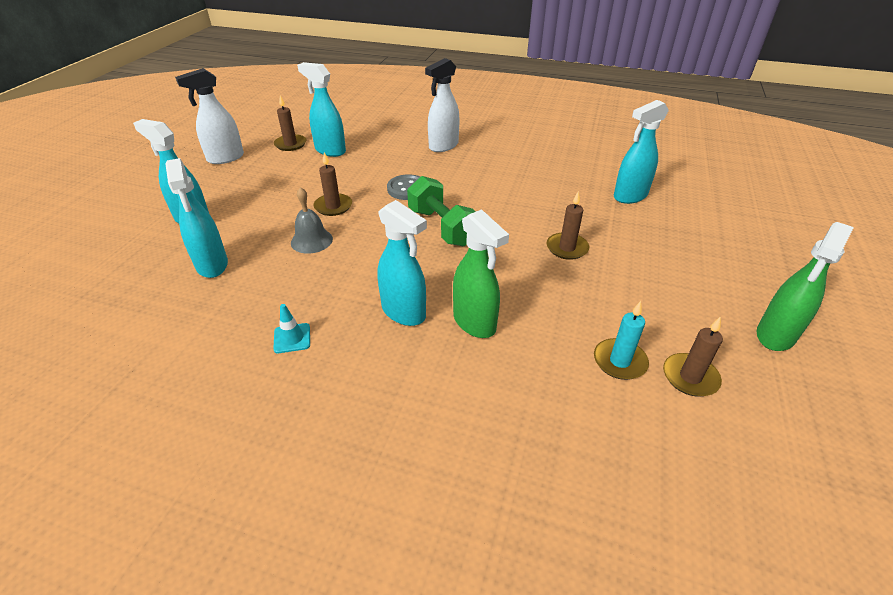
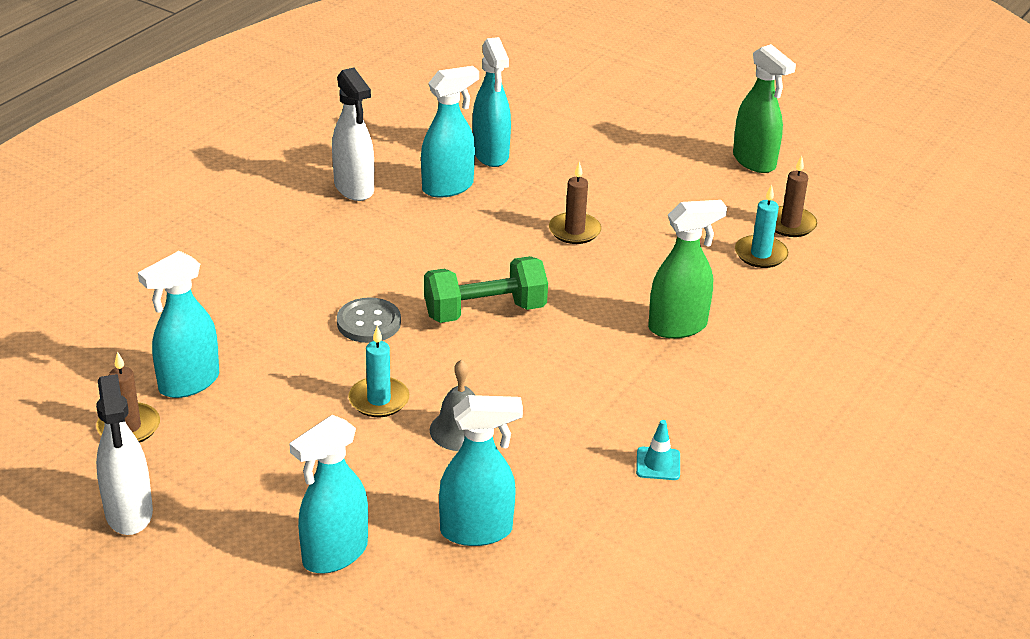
camera: 75 degrees left, 5 degrees down
brown candle [313,152,352,216] -> turquoise candle [348,326,409,417]
turquoise spray bottle [377,200,427,326] -> turquoise spray bottle moved to [421,66,479,198]
white spray bottle [425,58,460,152] -> white spray bottle moved to [332,68,374,201]

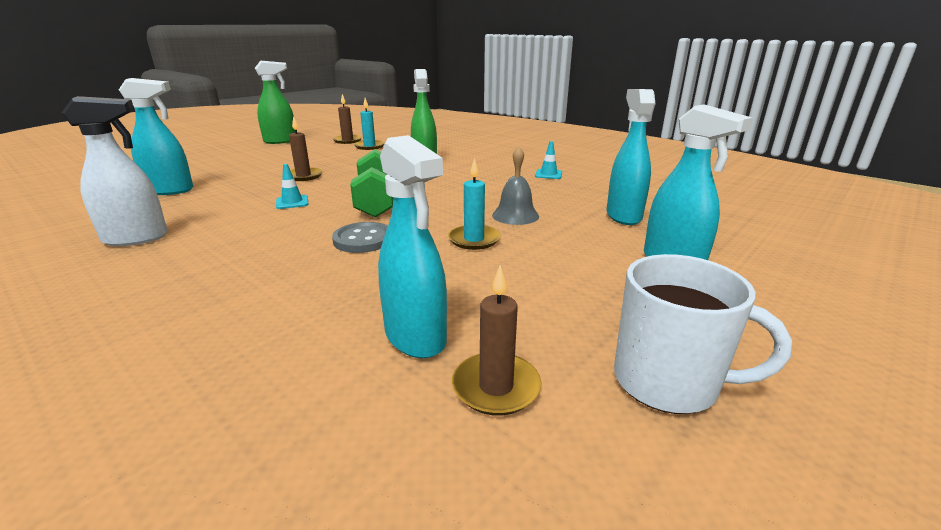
camera: 80 degrees left, 10 degrees down
white spray bottle [96,374,153,535] -> white mug [614,254,792,414]
turquoise spray bottle [421,66,479,198] -> none
none -> turquoise traffic cone [276,164,309,209]

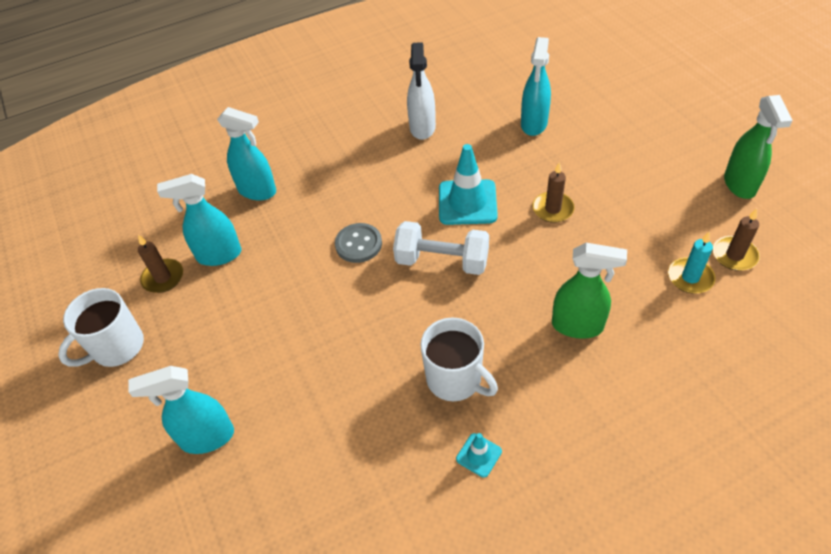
camera: 115 degrees right, 25 degrees up
turquoise traffic cone [276,164,309,209] -> turquoise traffic cone [439,144,498,225], size x2.05
green dumbbell [350,149,393,218] -> white dumbbell [393,221,489,275]
turquoise candle [448,158,501,250] -> none
grey bell [492,147,539,225] -> none
turquoise spray bottle [607,89,656,225] -> turquoise spray bottle moved to [217,107,276,201]
none -> white mug [420,317,498,401]

